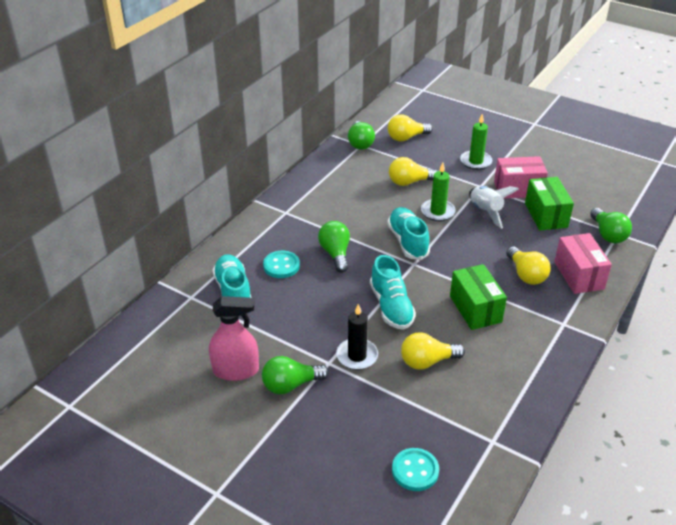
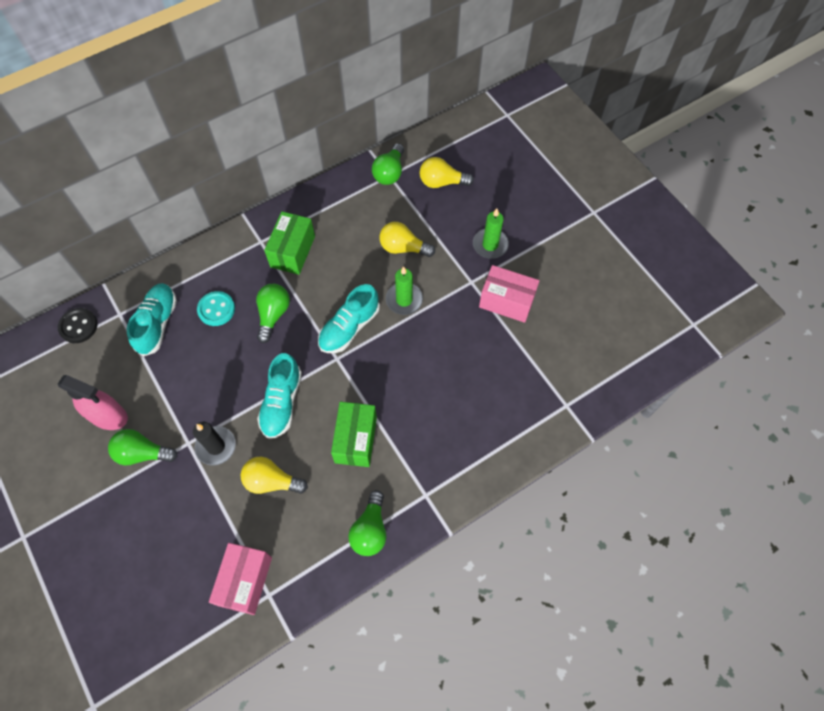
camera: 25 degrees right, 25 degrees up
turquoise shoe [387,207,430,260] -> turquoise shoe turned 150 degrees counterclockwise [318,284,380,353]
turquoise button [392,448,439,491] -> none
white rocket [469,186,519,229] -> none
yellow light bulb [506,246,551,285] -> none
green box [525,177,574,230] -> green box moved to [264,211,315,275]
pink box [554,233,612,294] -> pink box moved to [209,543,272,615]
green light bulb [590,208,632,243] -> green light bulb moved to [348,490,386,556]
none -> black button [58,308,98,343]

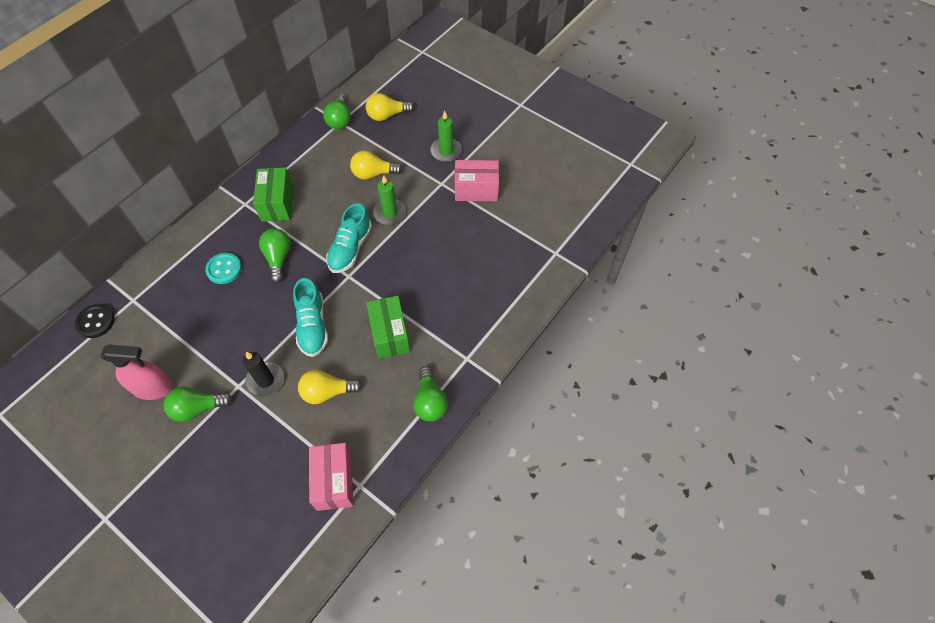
camera: 20 degrees left, 5 degrees down
turquoise shoe [127,283,177,357] -> none

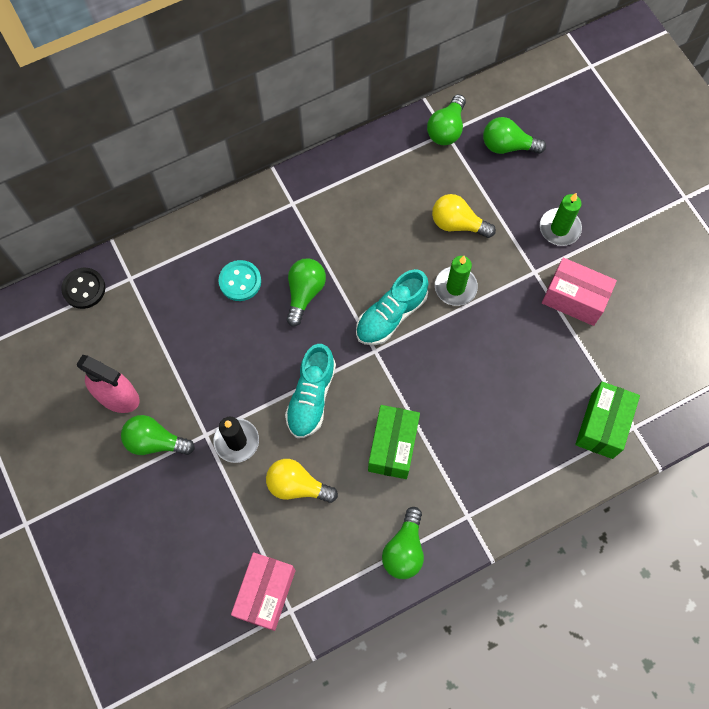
camera: 25 degrees right, 10 degrees up
green box [253,167,293,222] -> green box moved to [575,382,640,459]
yellow light bulb [366,93,414,121] -> green light bulb [483,117,546,154]

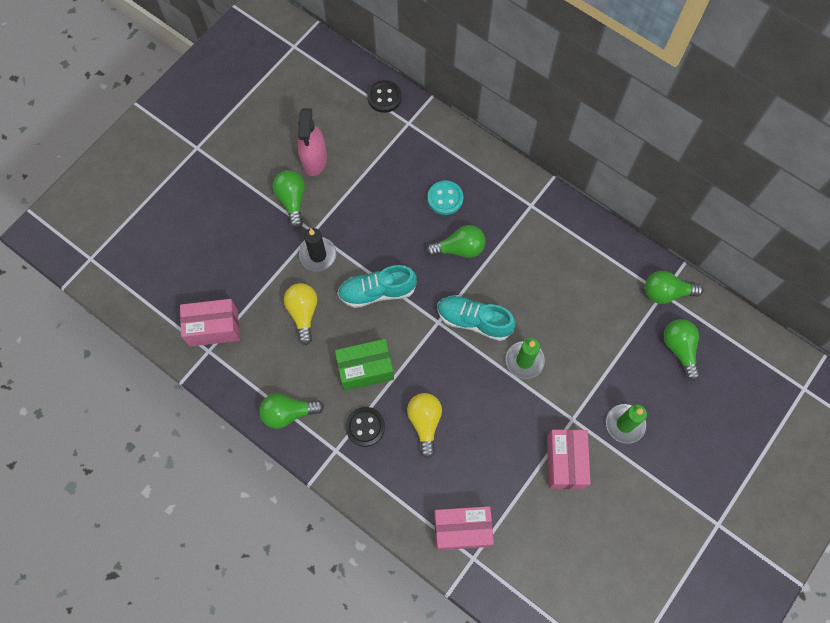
camera: 65 degrees right, 0 degrees up
yellow light bulb [432,194,496,238] -> yellow light bulb moved to [407,393,442,459]
green box [575,382,640,459] -> pink box [434,506,494,550]
none -> black button [345,407,385,447]

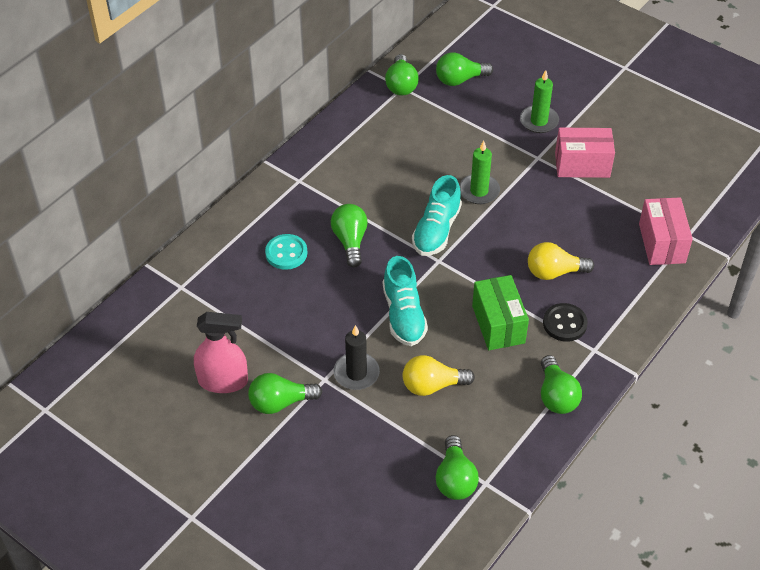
camera: 90 degrees left, 20 degrees down
pink box [180,299,240,347] -> green light bulb [436,435,479,500]
black button [367,80,402,113] -> none

